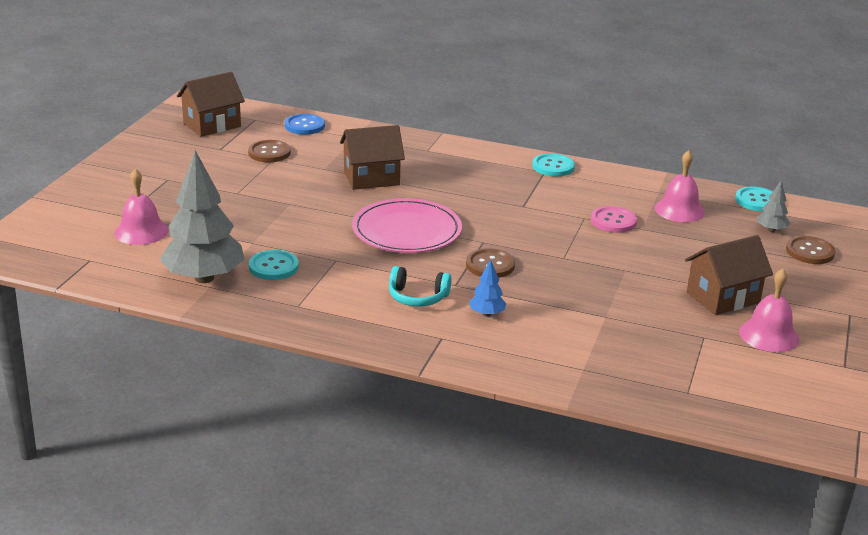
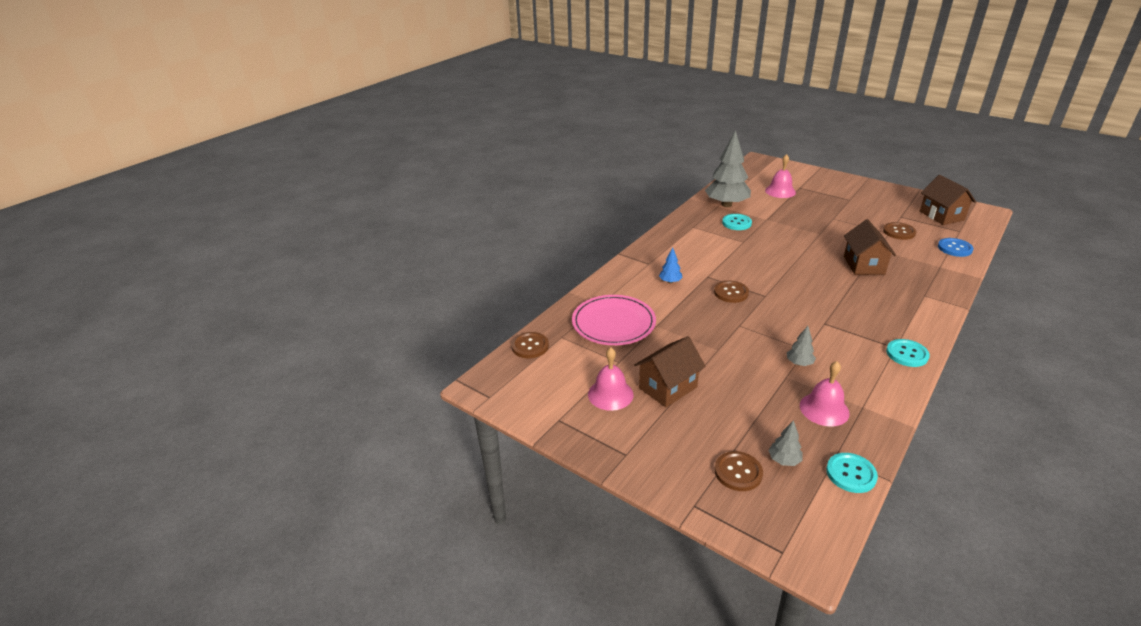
camera: 110 degrees right, 5 degrees up
pink plate [352,198,462,253] -> pink plate moved to [572,295,656,345]
turquoise headphones [389,266,452,307] -> none
pink button [591,206,637,233] -> grey tree [787,326,816,366]
brown house [685,235,773,315] -> brown house turned 60 degrees clockwise [634,336,706,407]
none -> brown button [511,332,549,358]

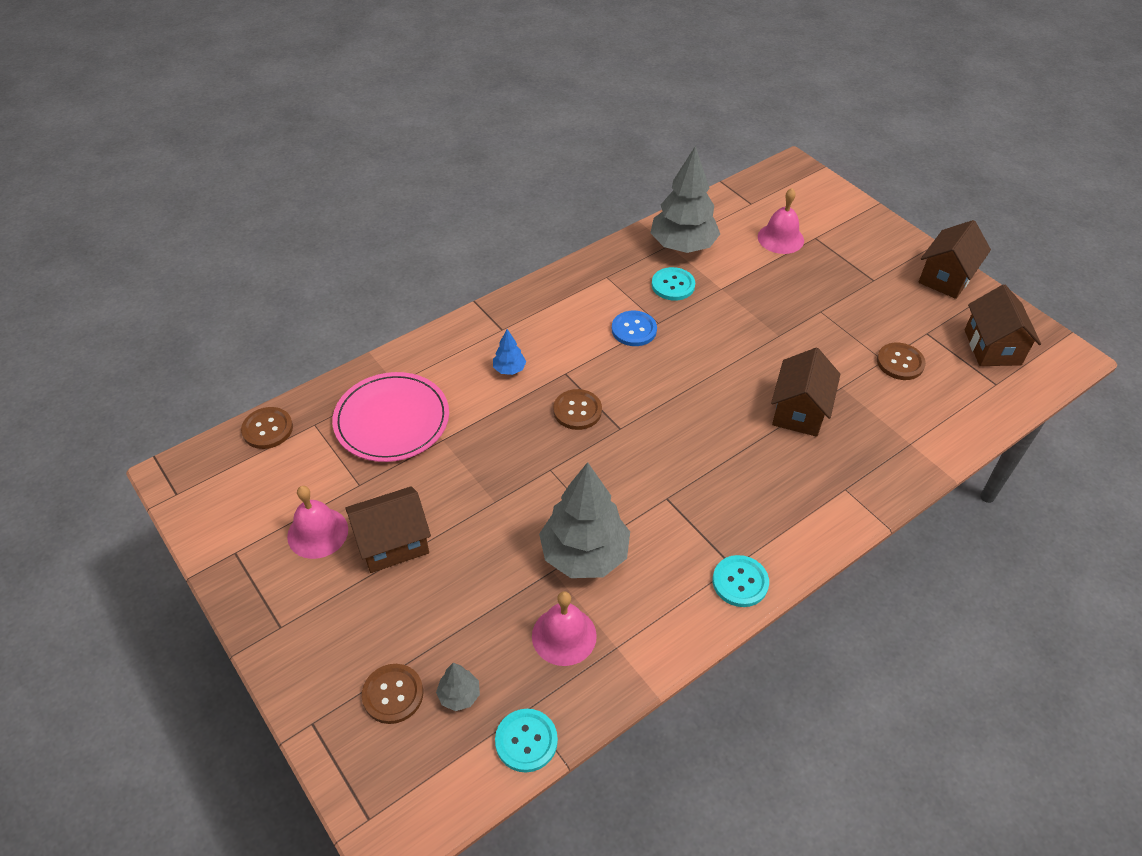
camera: 15 degrees right, 15 degrees up
grey tree [787,326,816,366] -> grey tree [539,462,630,578], size x2.29
blue button [938,238,974,257] -> blue button moved to [612,311,657,346]
none -> brown house [918,220,991,299]

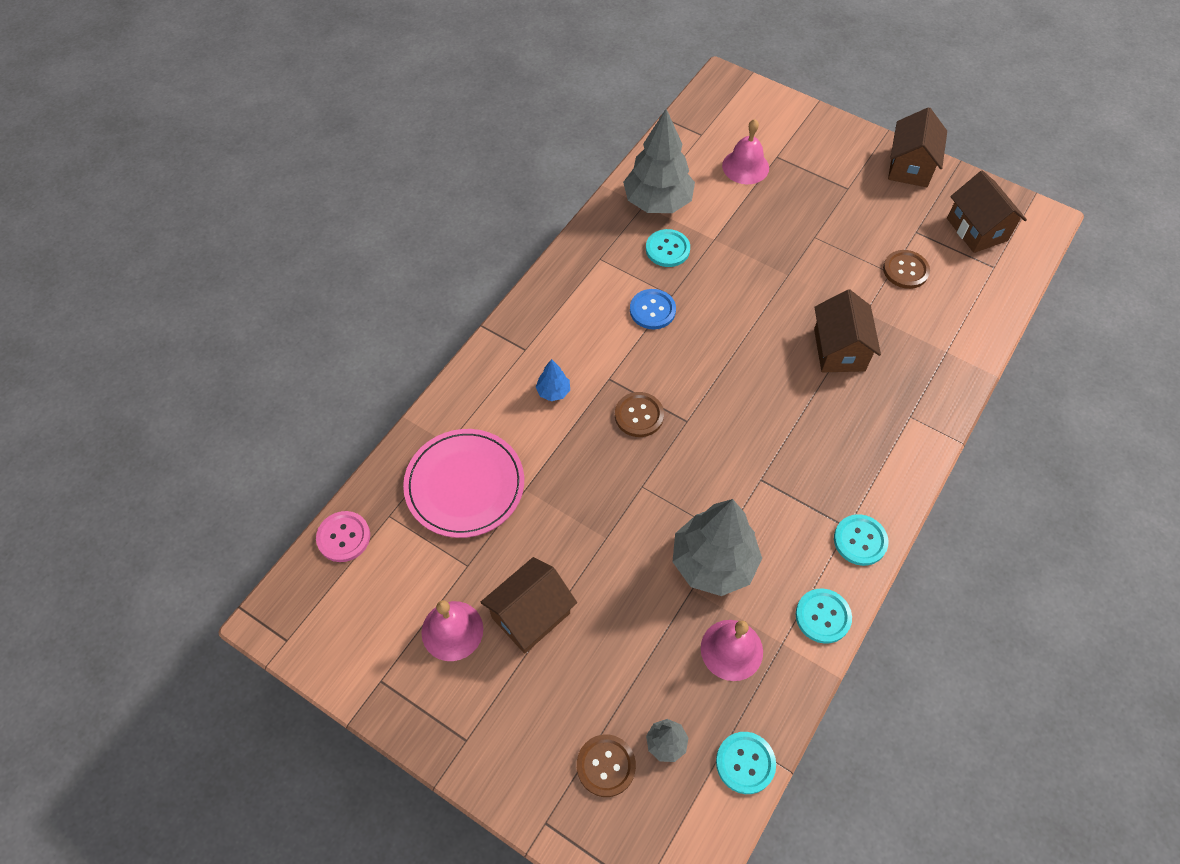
camera: 20 degrees left, 10 degrees up
brown button [241,407,293,449] -> pink button [316,511,370,562]
none -> turquoise button [796,589,852,644]

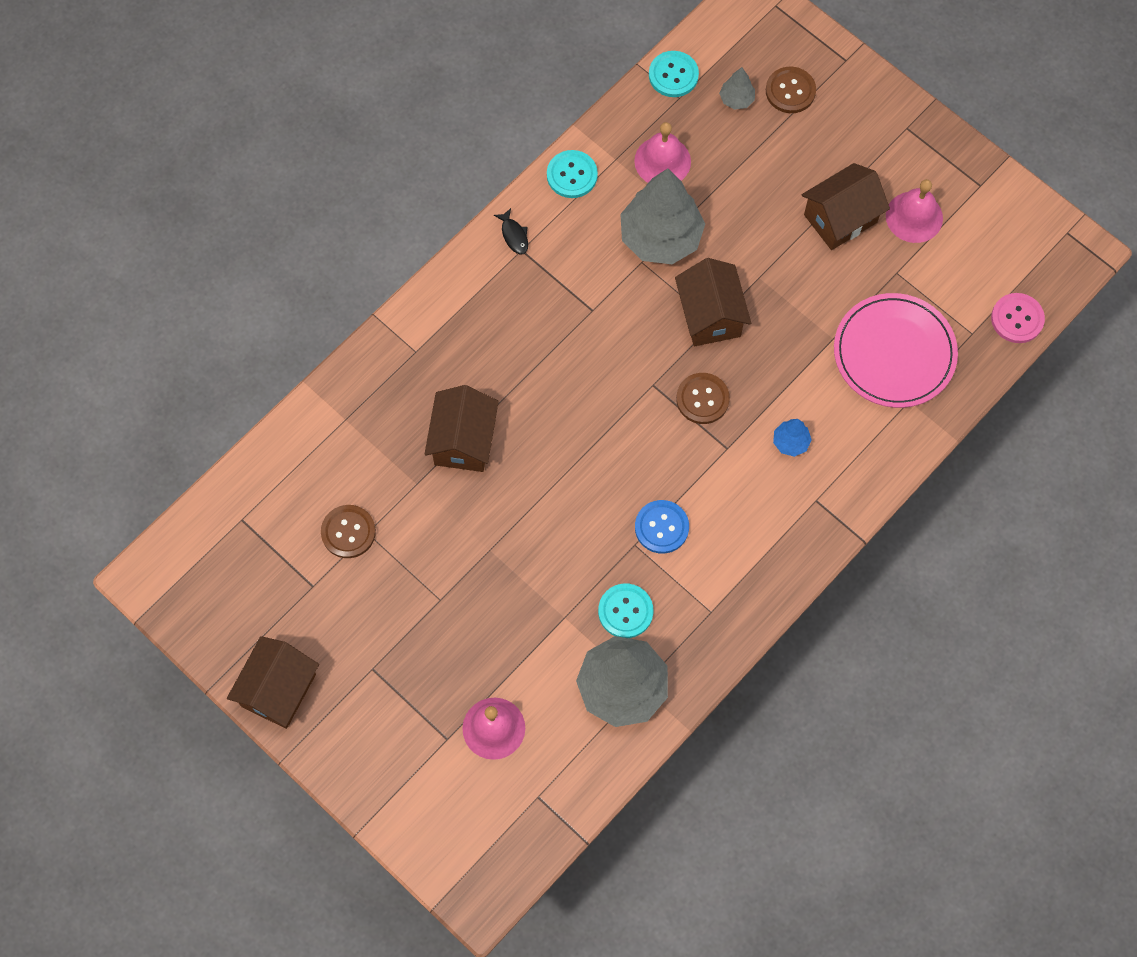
camera: 170 degrees left, 10 degrees up
turquoise button [834,514,888,566] -> black fish [494,208,528,255]
brown house [947,170,1027,253] -> brown house moved to [675,258,751,346]

